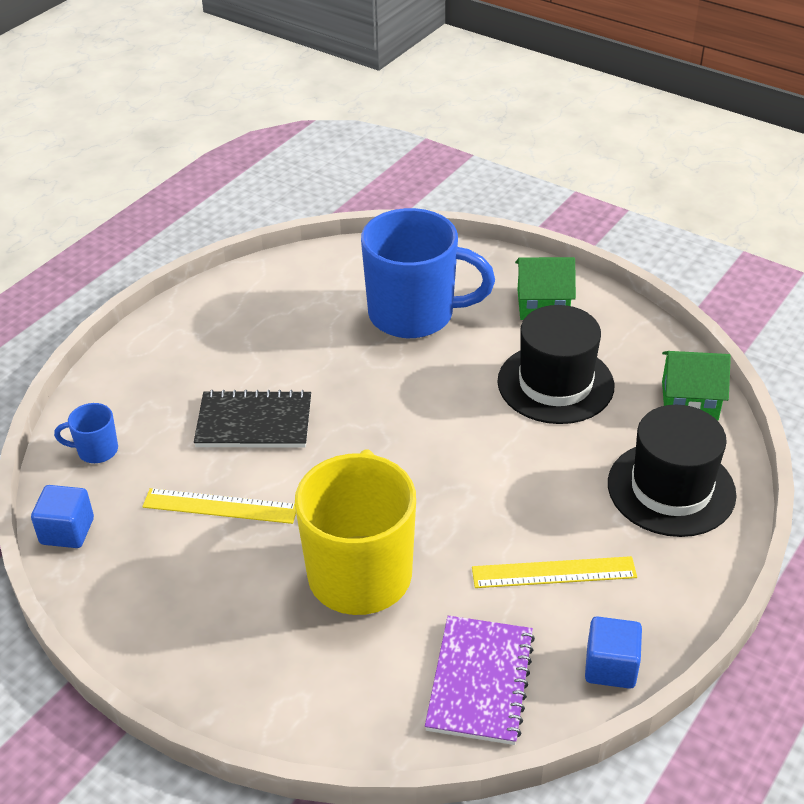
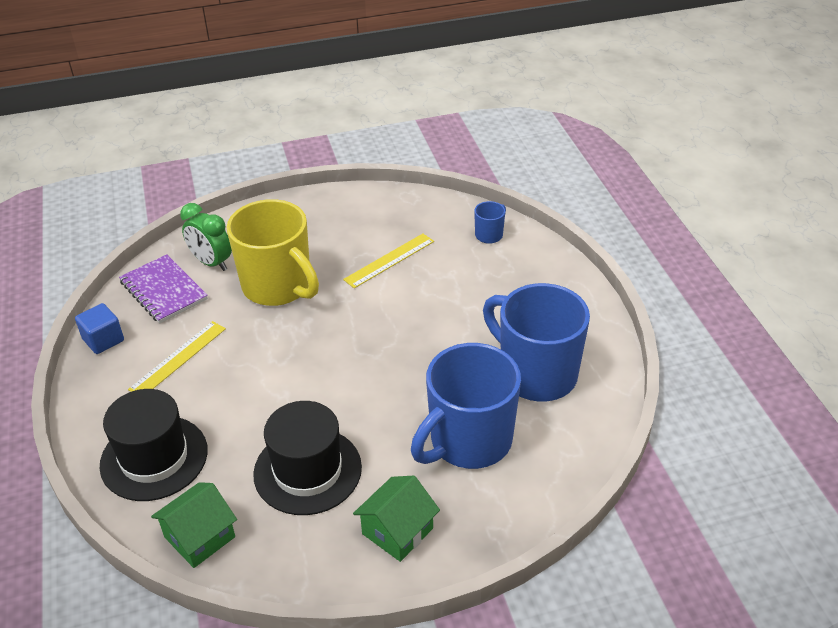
camera: 130 degrees right, 0 degrees up
blue cube [31,485,94,548] -> none
black notebook [194,390,311,448] -> none
none -> green clock [180,203,232,271]
none -> blue mug [483,283,590,402]

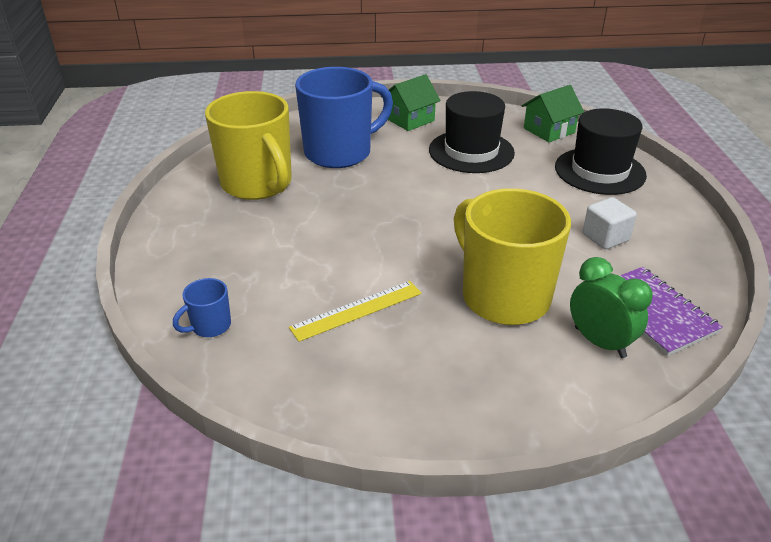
camera: 170 degrees left, 5 degrees down
blue cube [75,303,124,354] -> none
yellow ruler [128,321,226,392] -> white cube [583,197,637,249]
blue mug [483,283,590,402] -> yellow mug [205,91,292,200]

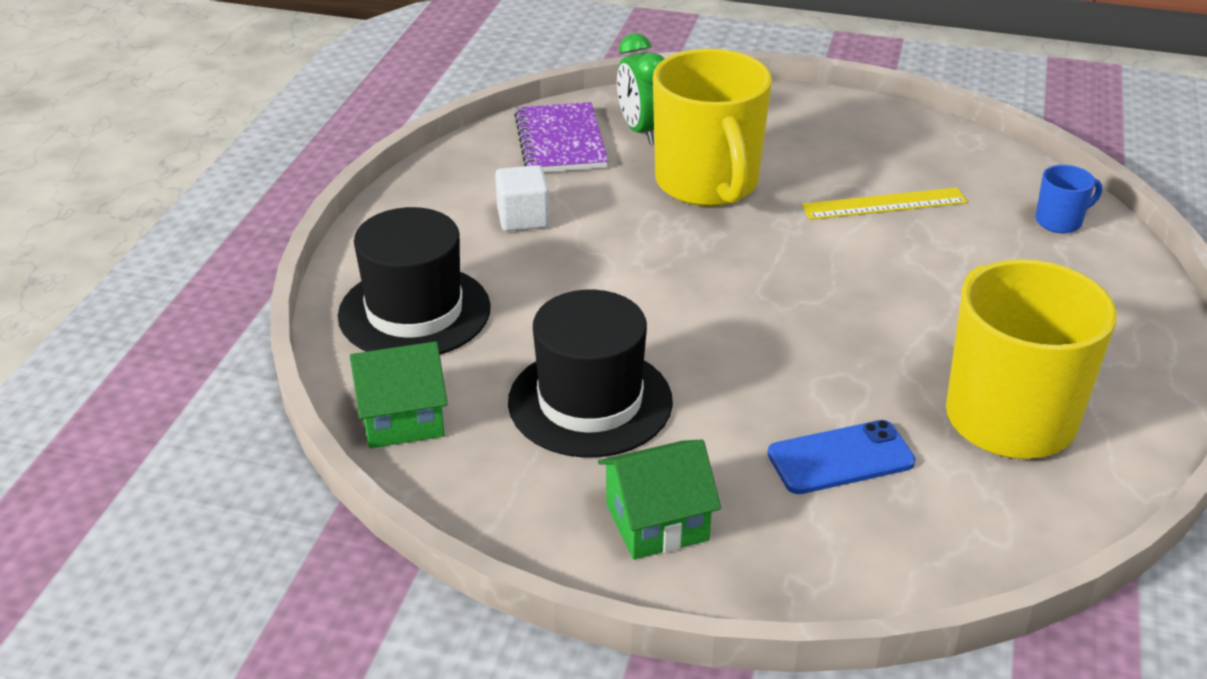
camera: 160 degrees left, 0 degrees up
blue mug [295,67,393,168] -> blue phone [767,420,916,494]

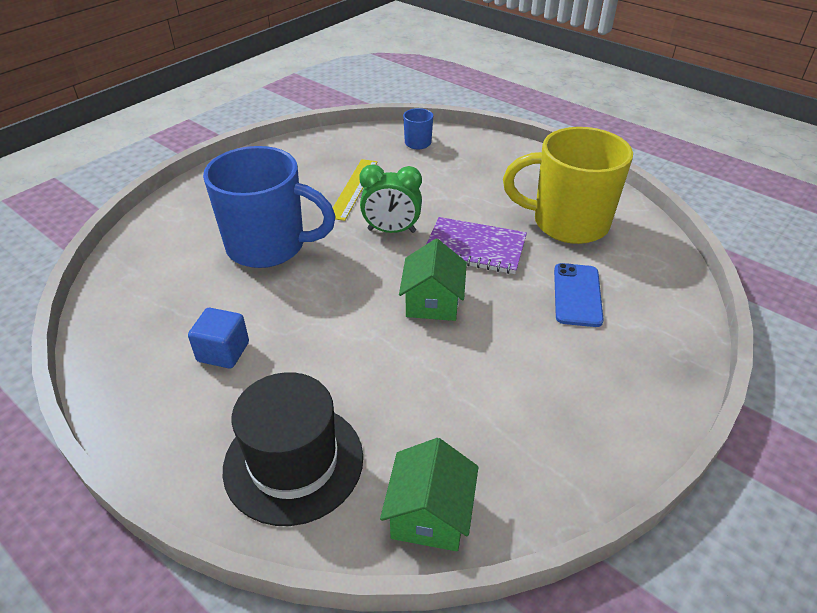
camera: 65 degrees left, 5 degrees up
white cube [495,165,550,231] -> blue cube [188,308,249,368]
black hat [508,290,673,457] -> none
purple notebook [514,102,608,172] -> purple notebook moved to [427,217,527,274]
green house [598,440,721,560] -> green house moved to [399,239,467,321]
green clock [617,33,665,144] -> green clock moved to [359,164,422,233]
yellow mug [653,49,772,207] -> blue mug [203,146,336,268]

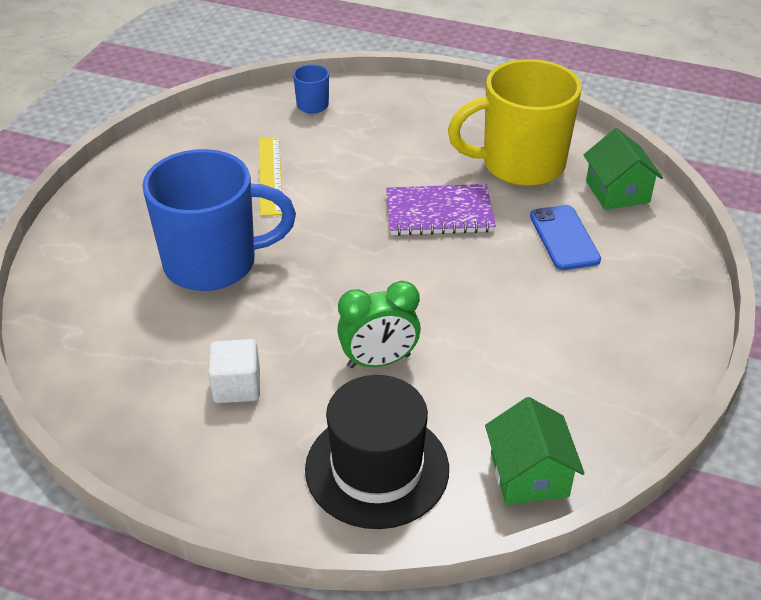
camera: 20 degrees left, 0 degrees up
blue cube [188,308,249,368] -> white cube [208,339,260,403]
green clock [359,164,422,233] -> green clock moved to [337,281,421,368]
green house [399,239,467,321] -> green house moved to [584,128,663,210]

